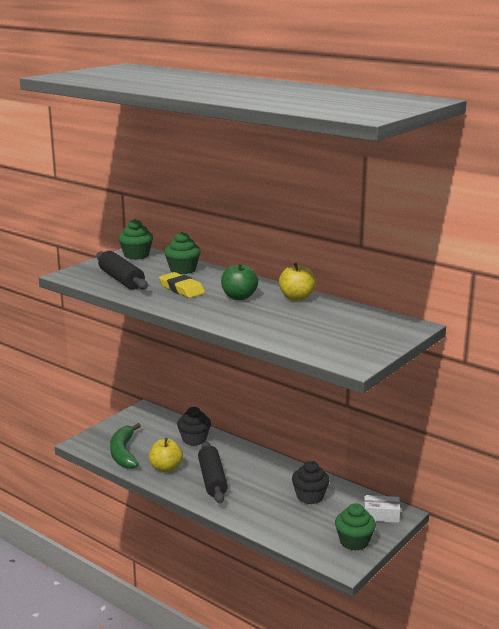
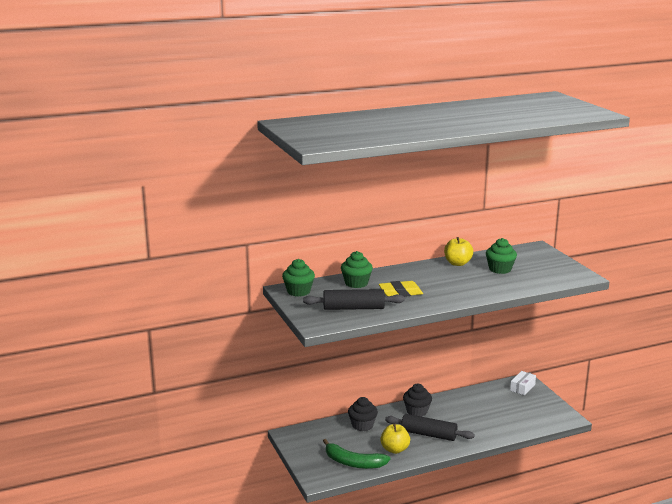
camera: 60 degrees left, 0 degrees up
green apple [221,263,258,300] -> none
black cupcake [292,461,329,504] -> black cupcake moved to [403,384,432,416]
green cupcake [335,503,376,551] -> green cupcake moved to [486,238,517,274]

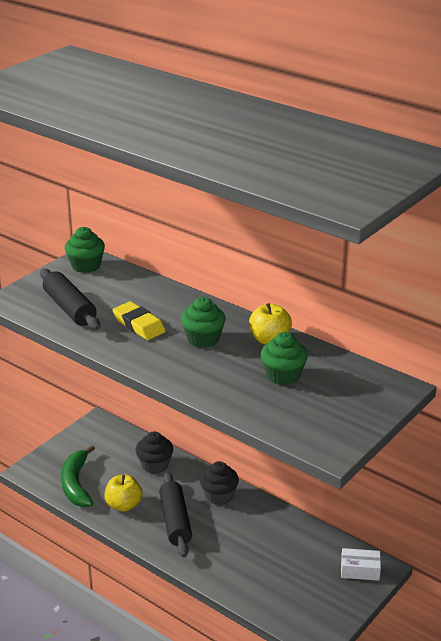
camera: 60 degrees right, 10 degrees up
green cupcake [341,251,373,288] -> green cupcake moved to [181,297,226,348]

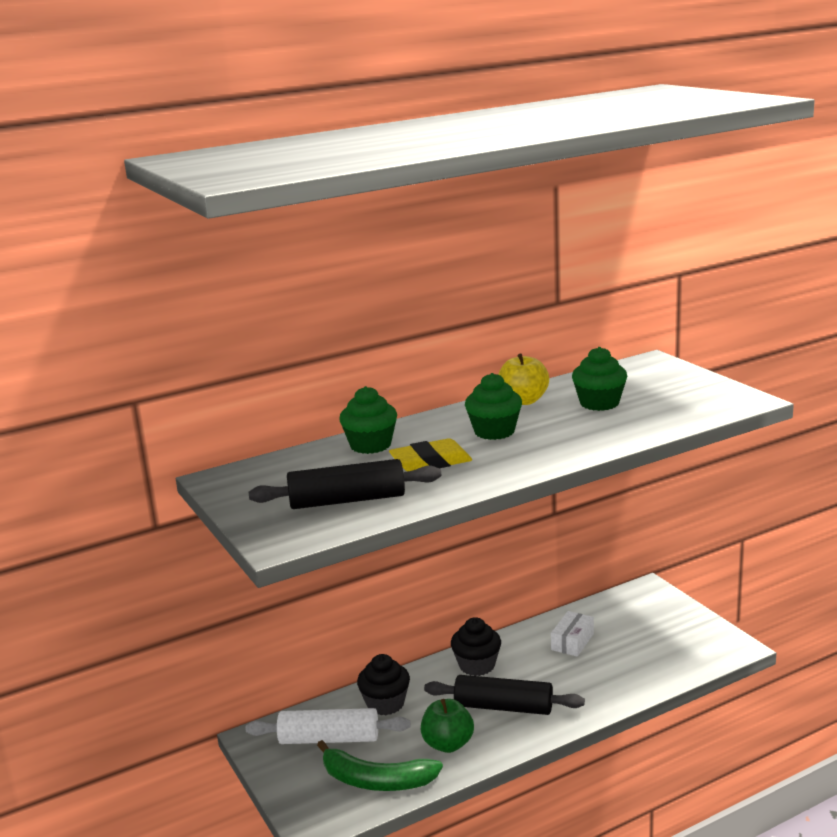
camera: 65 degrees left, 10 degrees down
green cupcake [64,227,105,273] -> green cupcake moved to [339,386,397,454]
yellow apple [105,475,142,512] -> green apple [420,699,474,753]
white box [341,548,381,581] -> white box moved to [551,611,594,657]
none -> white rolling pin [245,708,411,744]

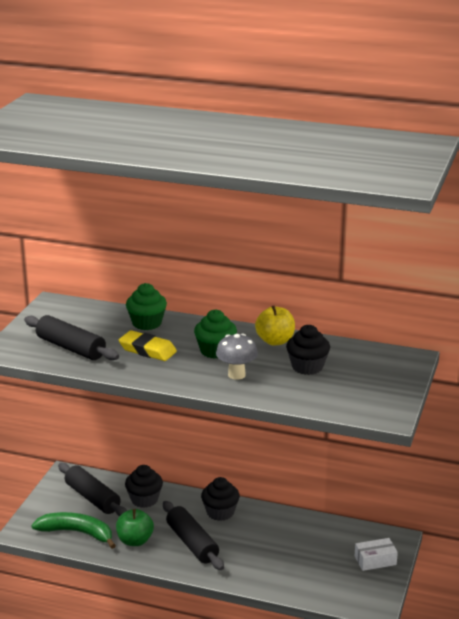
camera: 45 degrees right, 5 degrees up
white rolling pin [245,708,411,744] -> black rolling pin [58,463,127,517]
green banana [317,740,443,791] -> green banana turned 135 degrees clockwise [31,512,116,549]
white box [551,611,594,657] -> white box moved to [355,538,398,571]
green cupcake [572,347,627,411] -> black cupcake [286,325,330,375]
none -> grey mushroom [216,333,258,380]

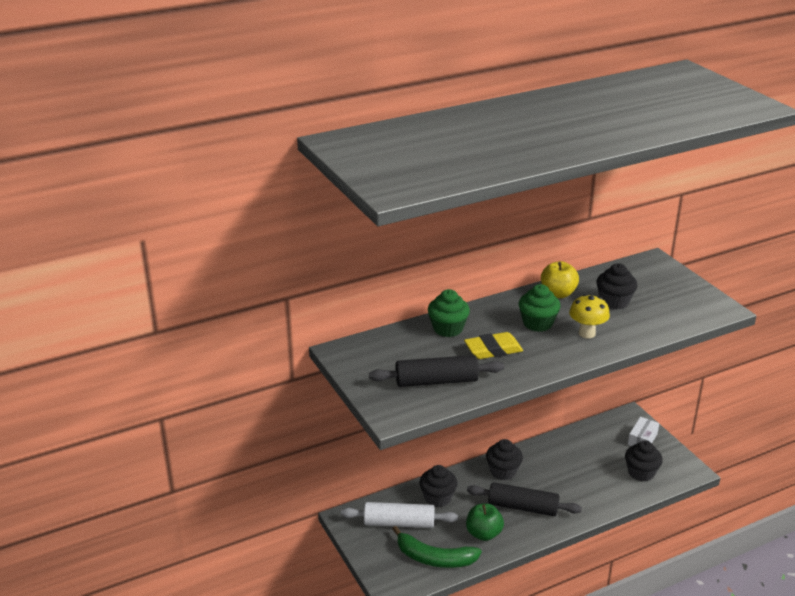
camera: 45 degrees left, 5 degrees up
green banana [31,512,116,549] -> green banana turned 135 degrees counterclockwise [392,526,482,568]
black rolling pin [58,463,127,517] -> white rolling pin [341,502,458,528]
grey mushroom [216,333,258,380] -> yellow mushroom [569,294,610,338]
none -> black cupcake [625,440,663,482]

